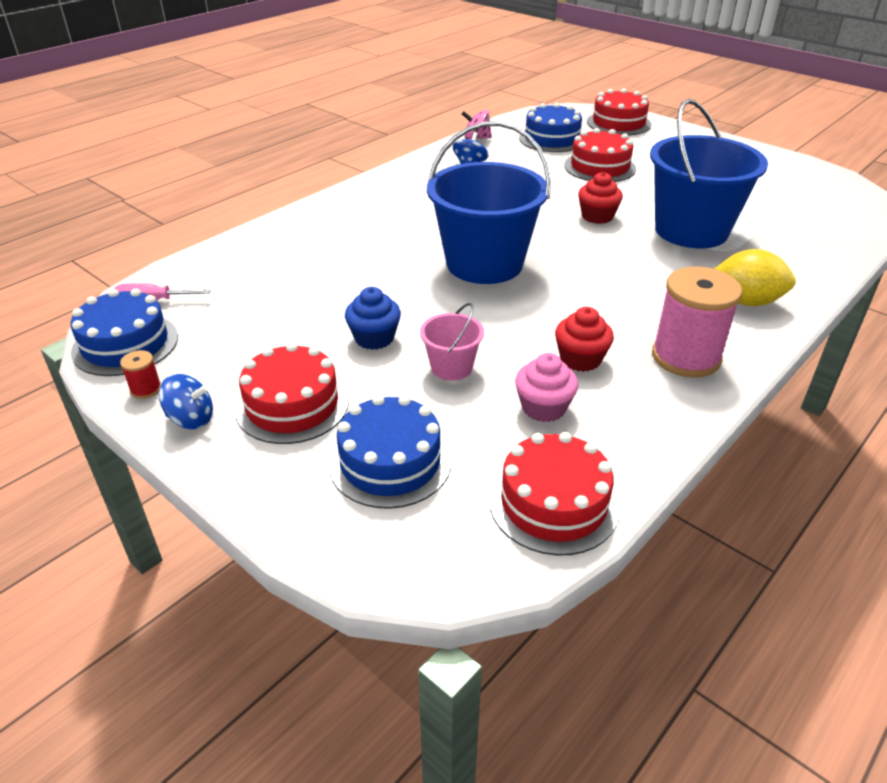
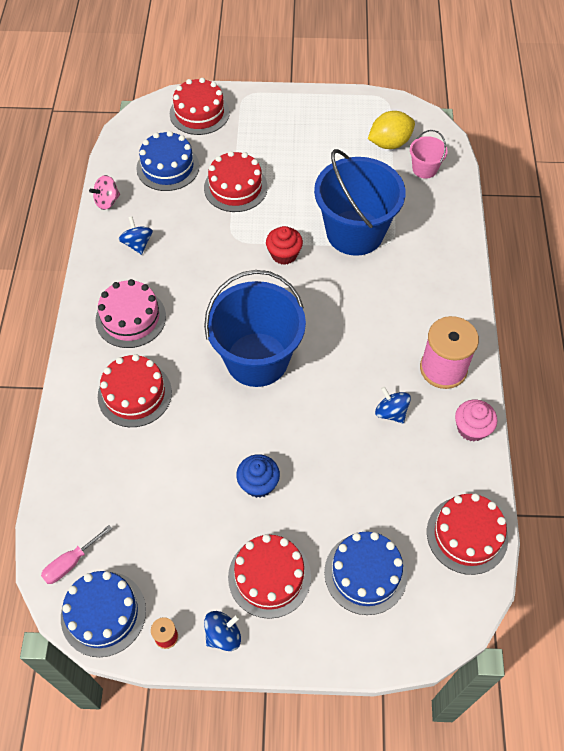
camera: 40 degrees left, 20 degrees up
pink bucket [420,303,484,380] -> pink bucket moved to [410,130,448,179]
pink cupcake [515,353,578,422] -> pink cupcake moved to [455,400,497,442]
red cupcake [555,307,614,372] -> blue spinning top [375,387,411,424]
yellow lemon [714,249,796,306] -> yellow lemon moved to [368,111,415,149]
none -> pink cake [95,279,166,348]
none -> red cake [98,354,172,427]

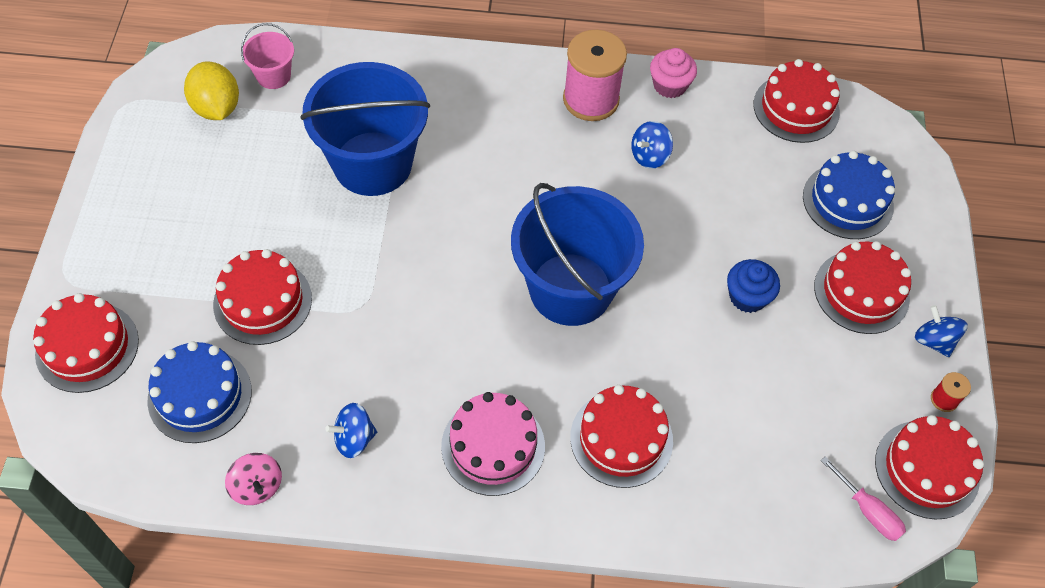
camera: 90 degrees left, 0 degrees up
blue cake [61,571,146,657] -> red cake [875,415,984,520]
red cupcake [266,226,303,265] -> none

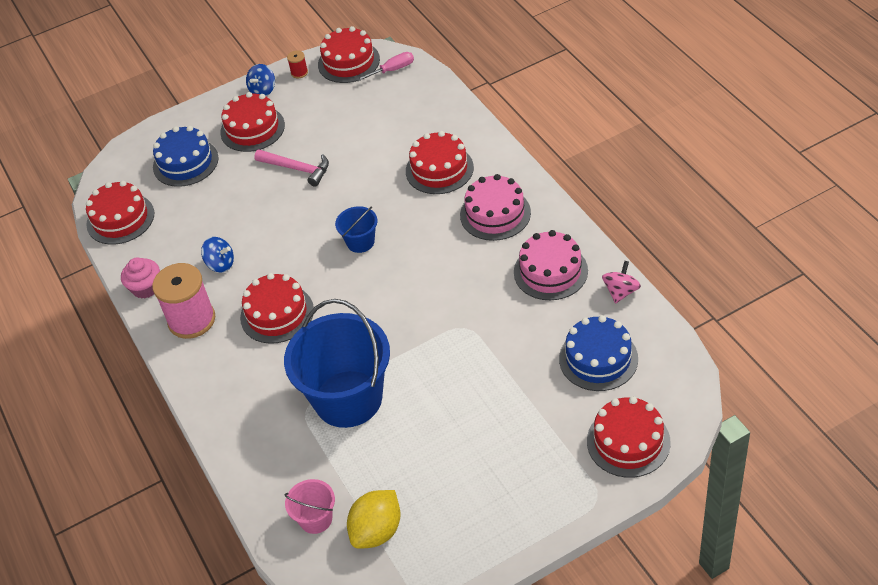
camera: 115 degrees left, 10 degrees down
red cake [213,249,312,345] -> red cake moved to [240,273,314,344]
blue spinning top [325,403,377,458] -> pink cake [514,230,588,300]
blue bucket [511,183,644,326] -> blue bucket [335,206,377,253], size x0.45
blue cupcake [727,259,780,313] -> pink hammer [254,150,329,187]
pink screwdriver [821,456,906,541] -> pink screwdriver turned 45 degrees clockwise [356,52,414,81]

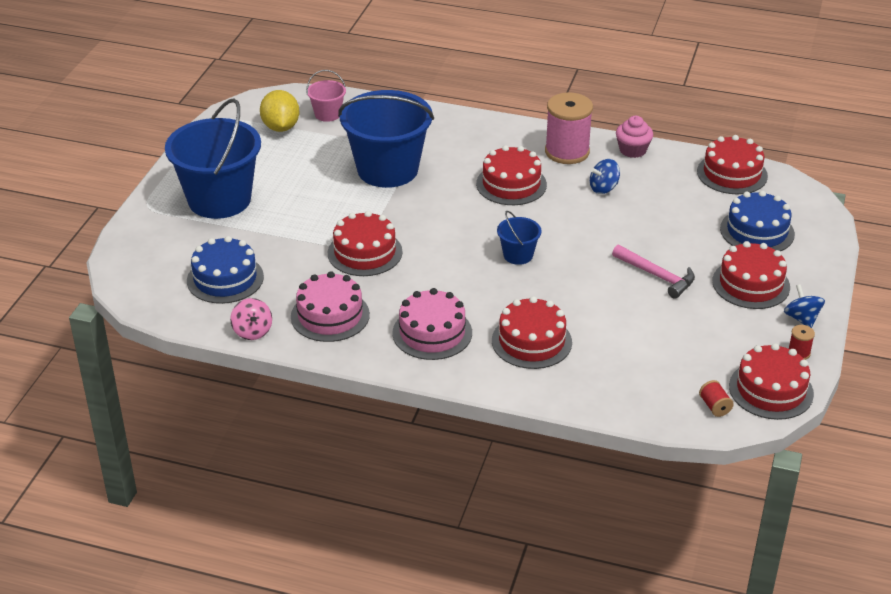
camera: 130 degrees right, 10 degrees down
pink hammer [254,150,329,187] -> pink hammer turned 120 degrees counterclockwise [612,245,695,299]
pink screwdriver [356,52,414,81] -> red spool [699,380,734,417]
red cake [587,396,671,478] -> red cake moved to [328,211,402,276]
none -> blue bucket [165,98,261,219]

